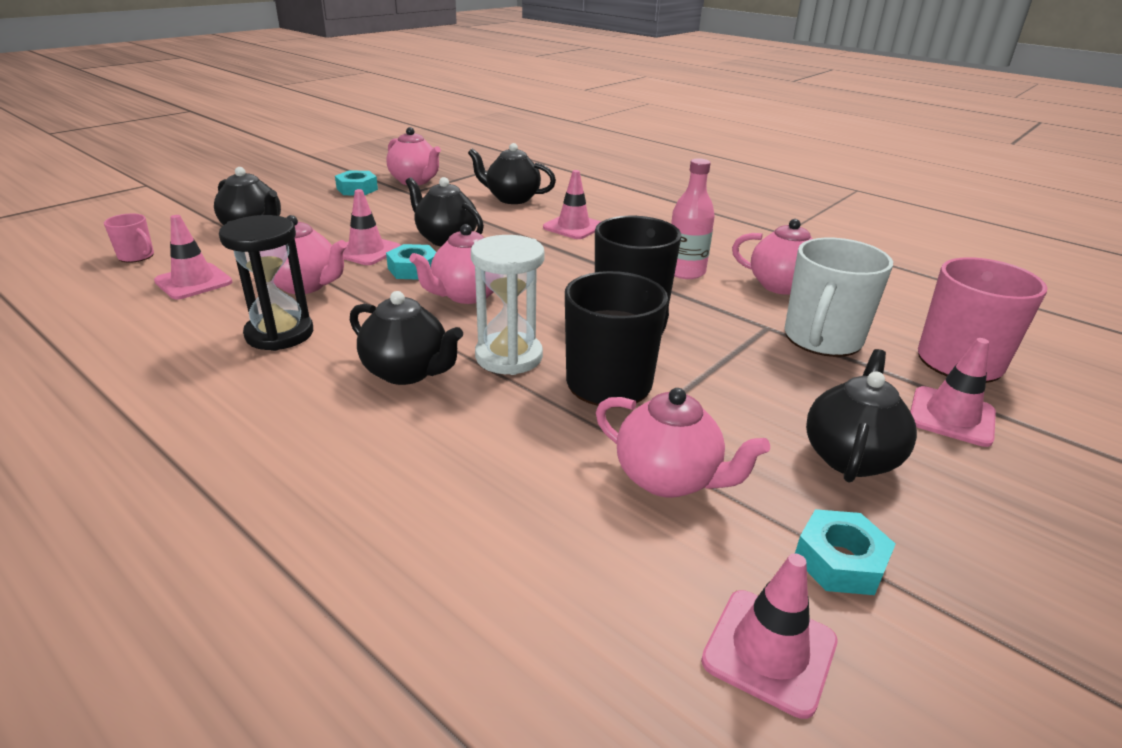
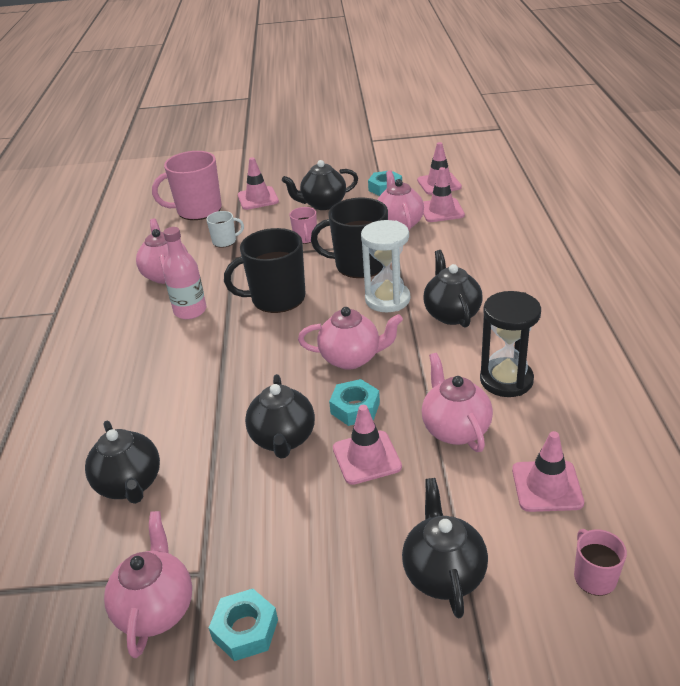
camera: 130 degrees left, 5 degrees up
pink traffic cone [543,170,601,239] -> pink traffic cone moved to [423,167,465,222]
white mug [785,237,893,357] -> white mug [206,211,244,248], size x0.49
none -> pink mug [290,207,317,244]

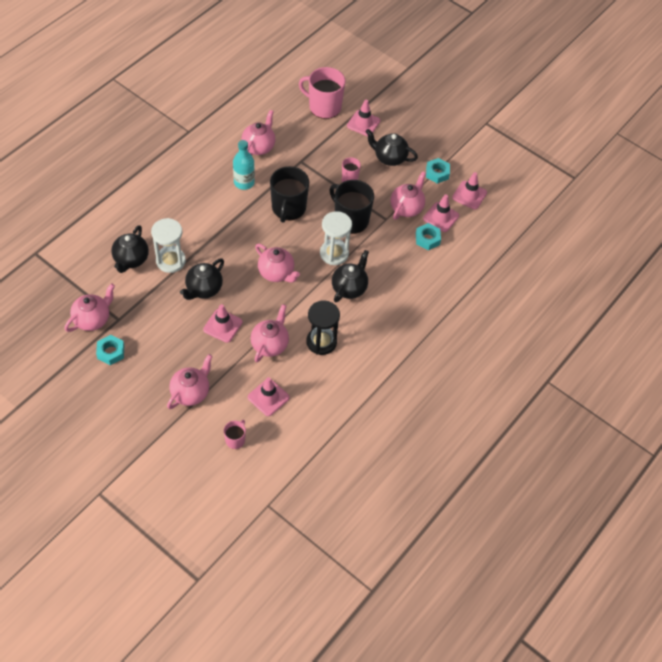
camera: 35 degrees right, 20 degrees up
pink bottle [163,227,206,319] -> turquoise bottle [233,140,255,190]
white mug [206,211,244,248] -> none
black mug [224,228,305,313] -> black mug turned 105 degrees counterclockwise [270,166,309,223]
turquoise nut [329,379,380,426] -> turquoise nut moved to [416,223,441,250]
black teapot [402,478,488,619] -> pink teapot [167,354,213,409]
none -> white hourglass [151,218,186,273]

